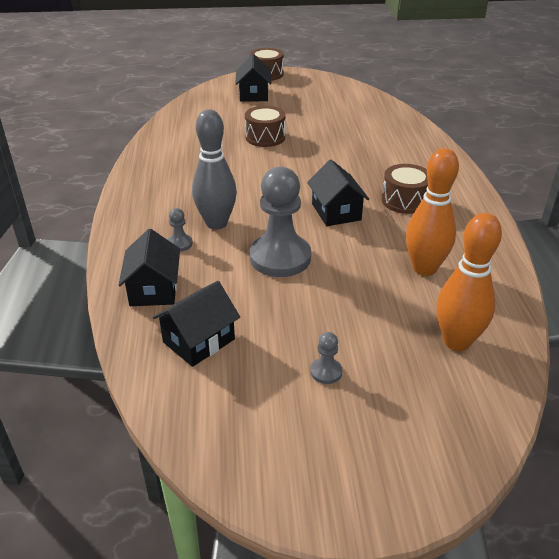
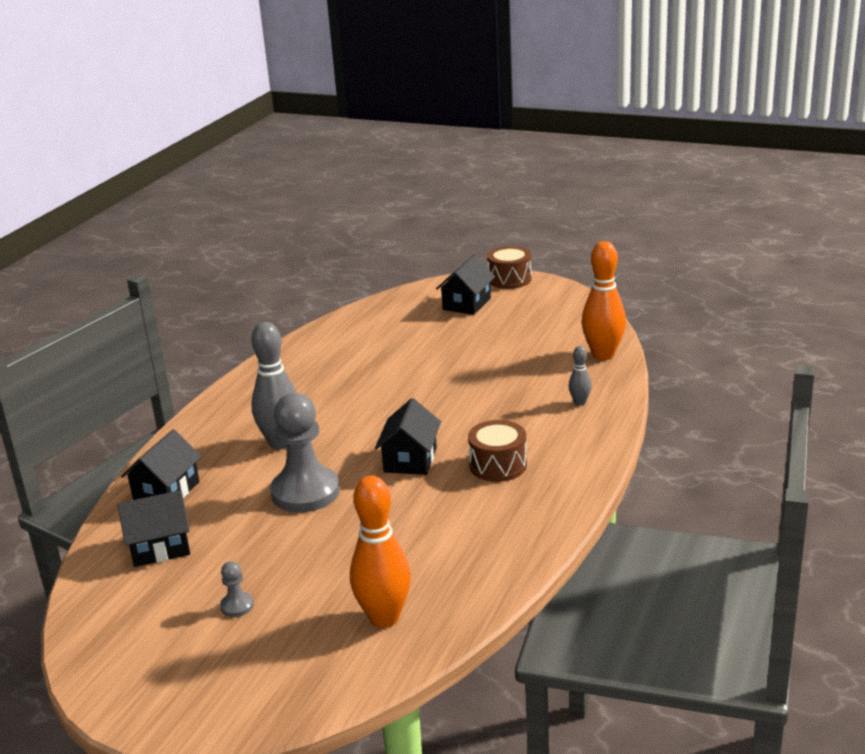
camera: 30 degrees right, 10 degrees down
grey pawn [168,208,193,252] -> none
brown drum [245,106,285,147] -> none
orange bowling pin [406,148,459,276] -> orange bowling pin moved to [582,241,626,360]
none -> grey bowling pin [569,346,591,406]

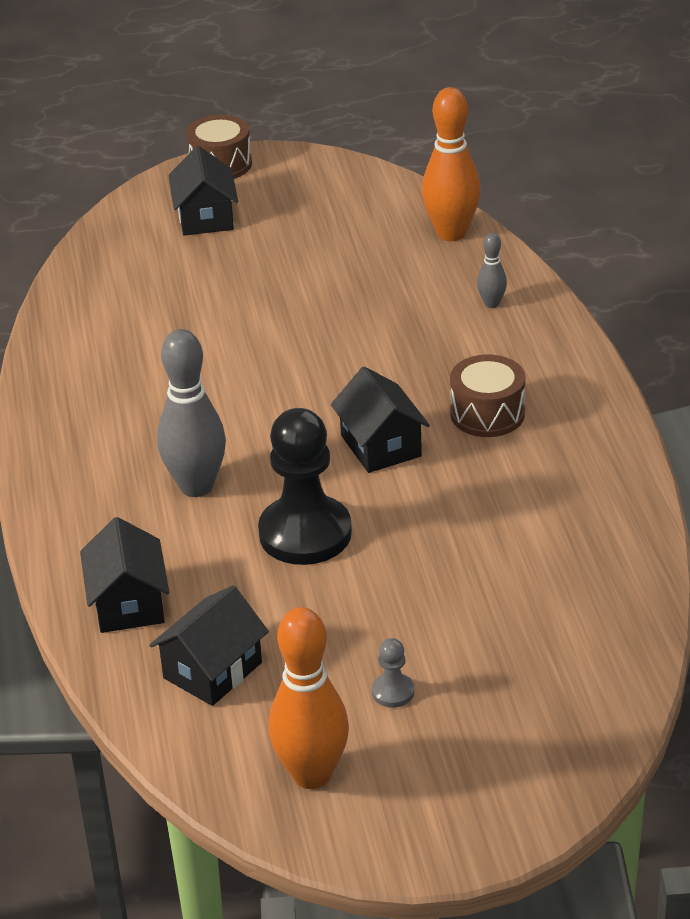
camera: 35 degrees left, 10 degrees up
grey pawn [270,393,340,513] -> black pawn [258,408,352,565]
orange bowling pin [350,476,411,628] -> orange bowling pin moved to [268,607,349,789]

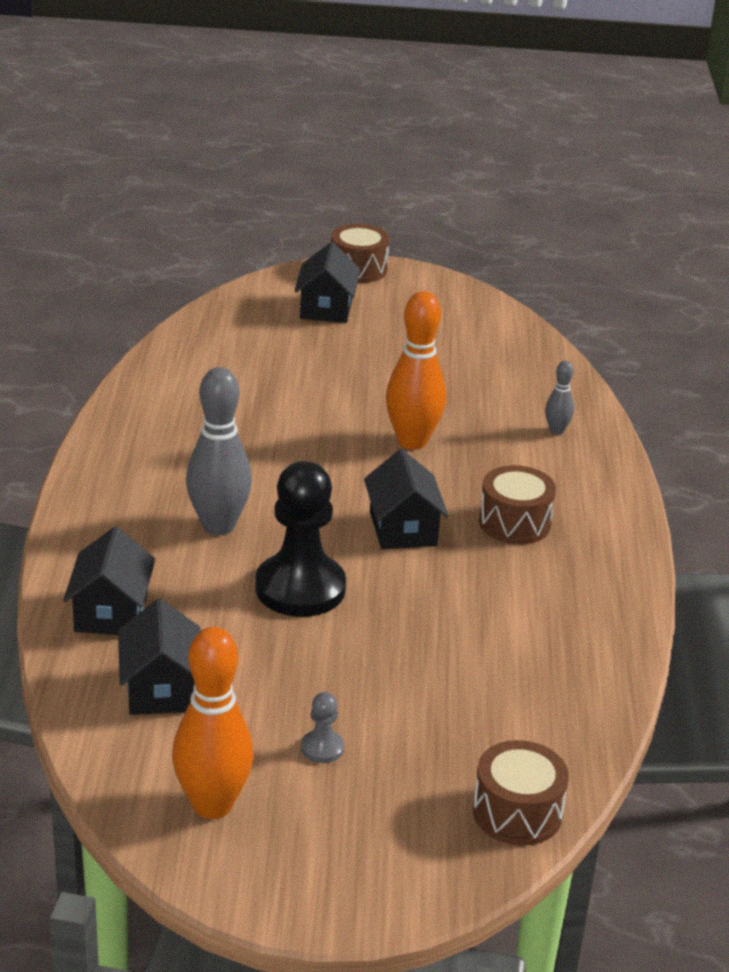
camera: 10 degrees right, 5 degrees down
black house [149,585,269,706] -> black house turned 60 degrees counterclockwise [118,599,201,715]
orange bowling pin [422,87,481,241] -> orange bowling pin moved to [386,291,446,449]
none -> brown drum [473,740,569,846]

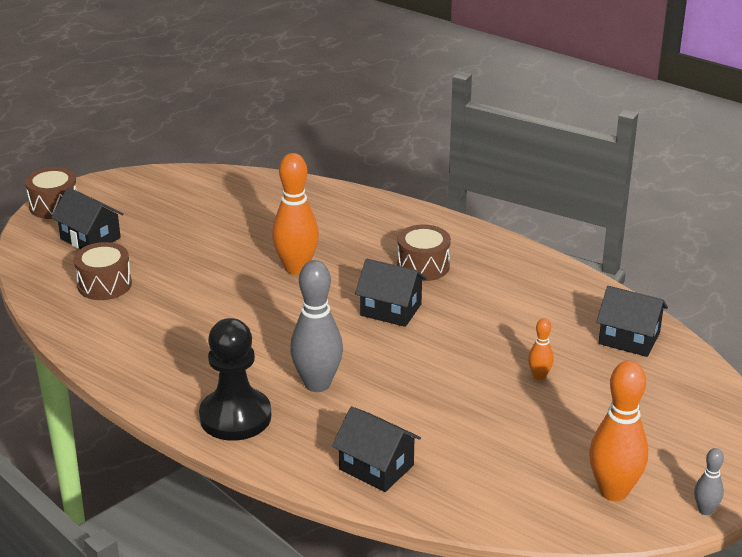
camera: 55 degrees left, 0 degrees up
black house [118,599,201,715] -> black house moved to [596,286,668,357]
black pawn [255,461,346,617] -> black pawn moved to [199,318,271,441]
grey pawn [301,692,344,763] -> none
brown drum [473,740,569,846] -> brown drum moved to [74,242,132,300]
grey bowling pin [545,361,574,435] -> grey bowling pin moved to [694,448,724,515]
none -> orange bowling pin [528,318,554,381]

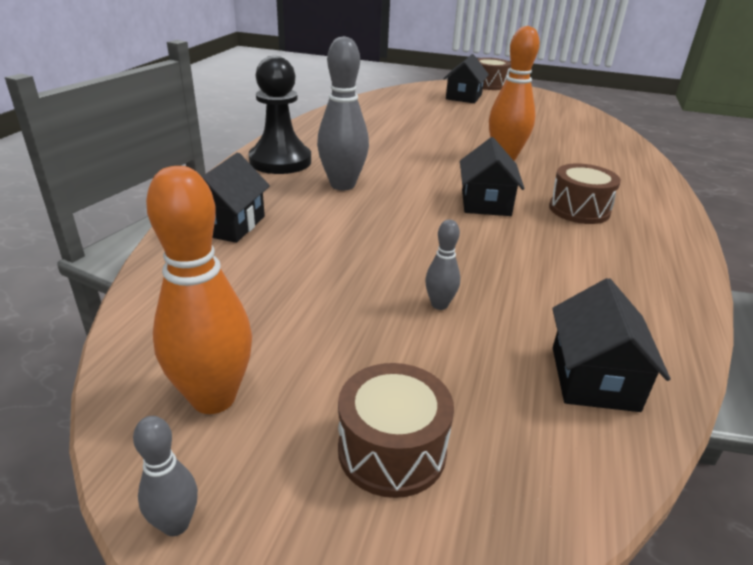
camera: 70 degrees right, 0 degrees up
brown drum [74,242,132,300] -> brown drum moved to [338,363,454,498]
orange bowling pin [528,318,554,381] -> grey bowling pin [425,220,460,310]

